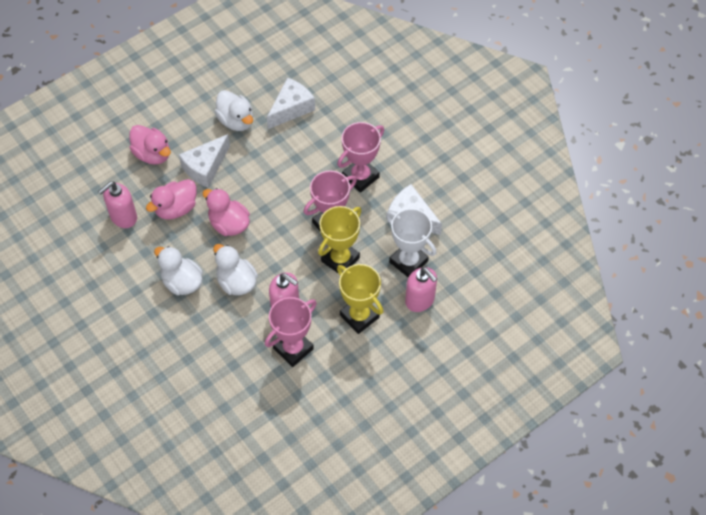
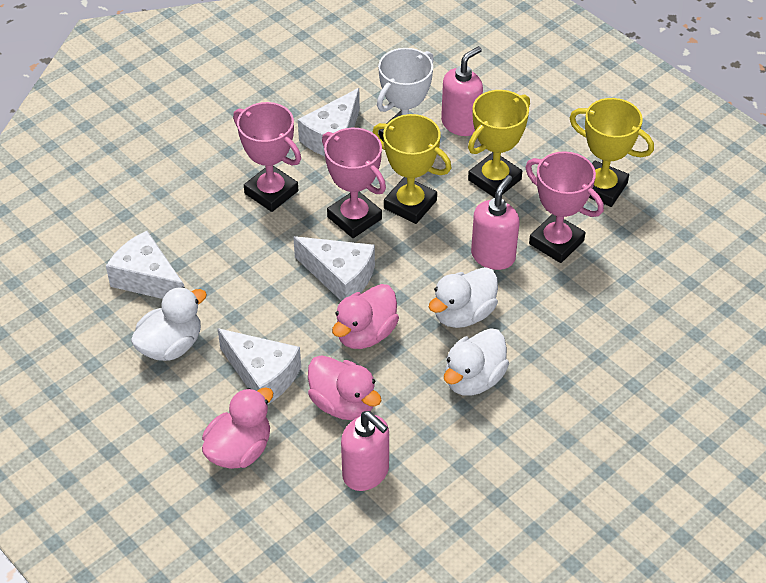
camera: 95 degrees left, 10 degrees down
none -> white cheese [293,236,375,301]
none -> yellow trophy [570,98,654,207]

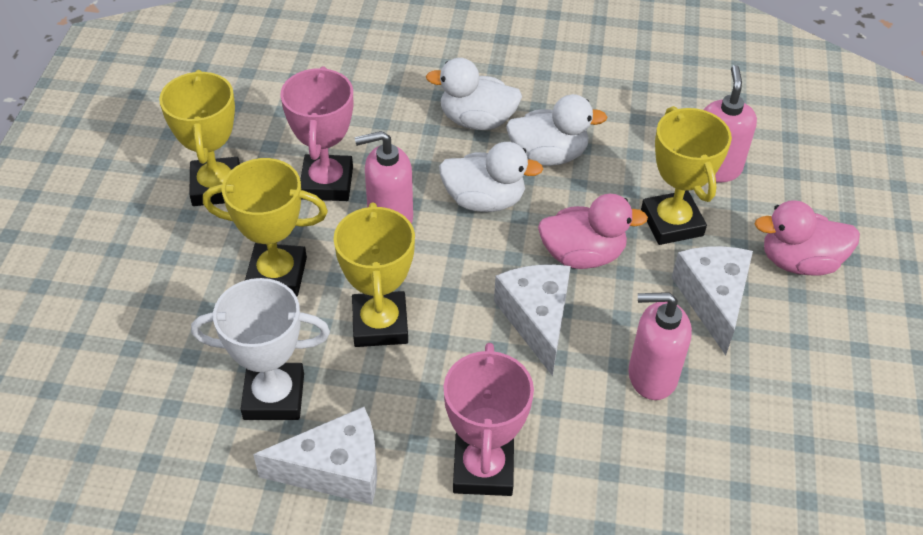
camera: 130 degrees left, 0 degrees up
white cheese [106,231,184,299] -> none
white duck [131,287,207,361] -> white duck moved to [426,58,522,130]
pink duck [308,355,382,420] -> yellow trophy [641,106,732,245]
pink trophy [322,128,386,238] -> none
pink soap dispenser [441,46,483,136] -> pink soap dispenser moved to [628,292,692,400]

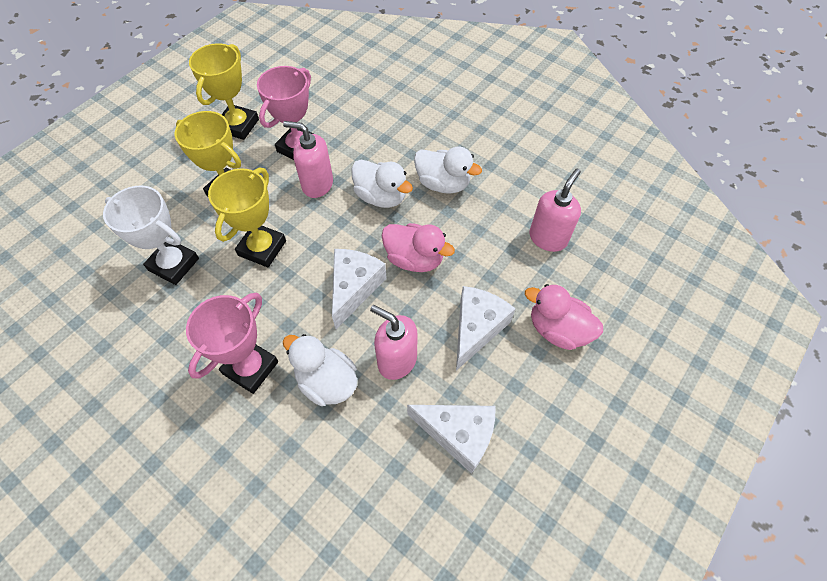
camera: 30 degrees right, 10 degrees up
white cheese [253,407,377,505] -> white cheese moved to [407,405,495,474]
white duck [426,58,522,130] -> white duck moved to [283,334,357,406]
yellow trophy [641,106,732,245] -> none

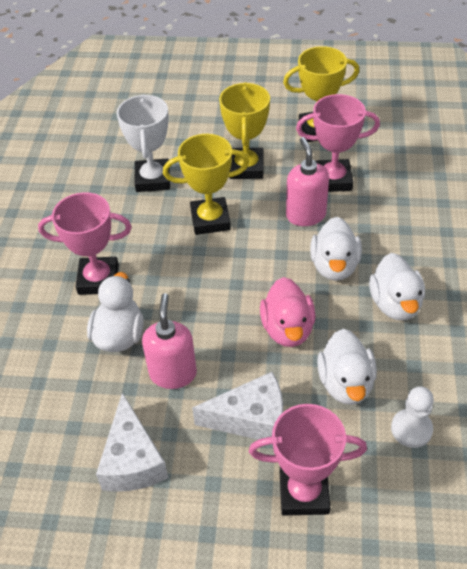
camera: 60 degrees right, 10 degrees down
white cheese [332,249,387,329] -> none
pink duck [525,284,603,350] -> pink trophy [249,404,367,515]
pink soap dispenser [529,169,581,252] -> white pawn [391,386,434,448]
none -> white duck [317,329,377,405]

